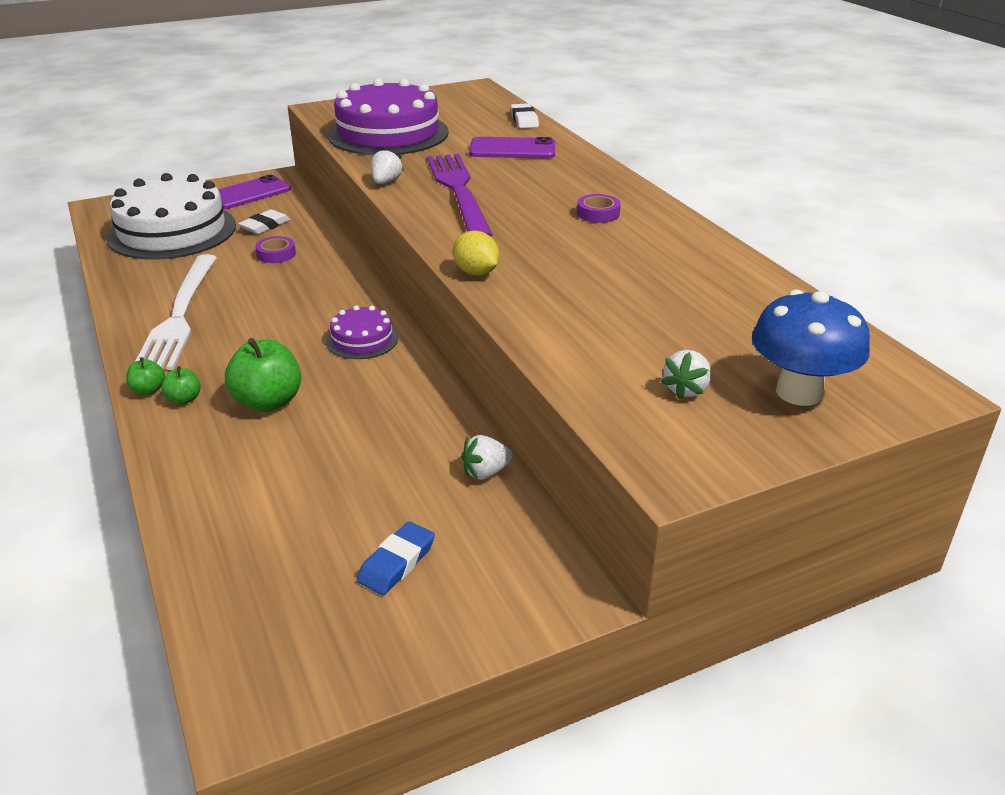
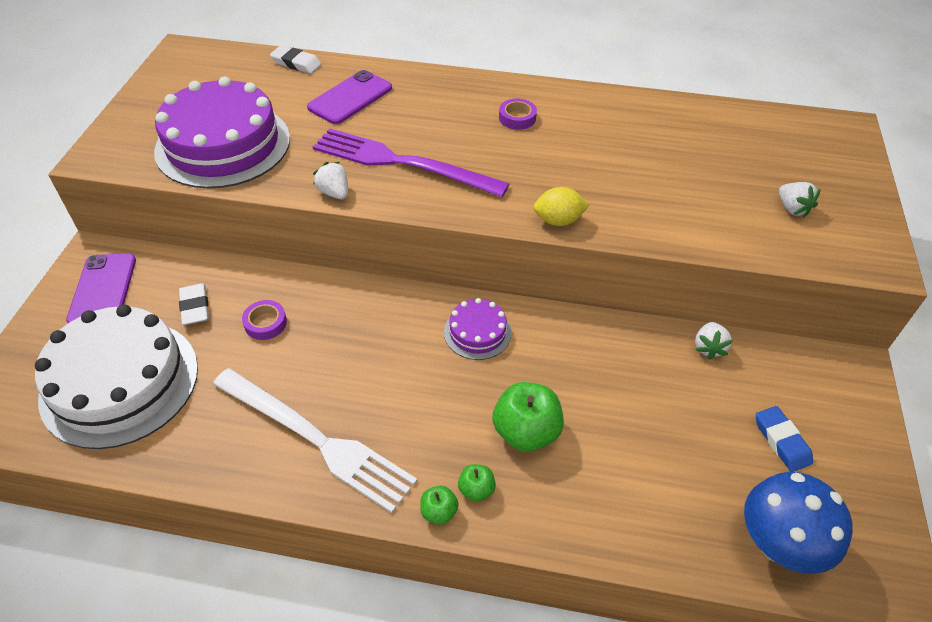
camera: 55 degrees left, 15 degrees up
blue mushroom [752,290,870,406] -> blue mushroom moved to [744,472,853,574]

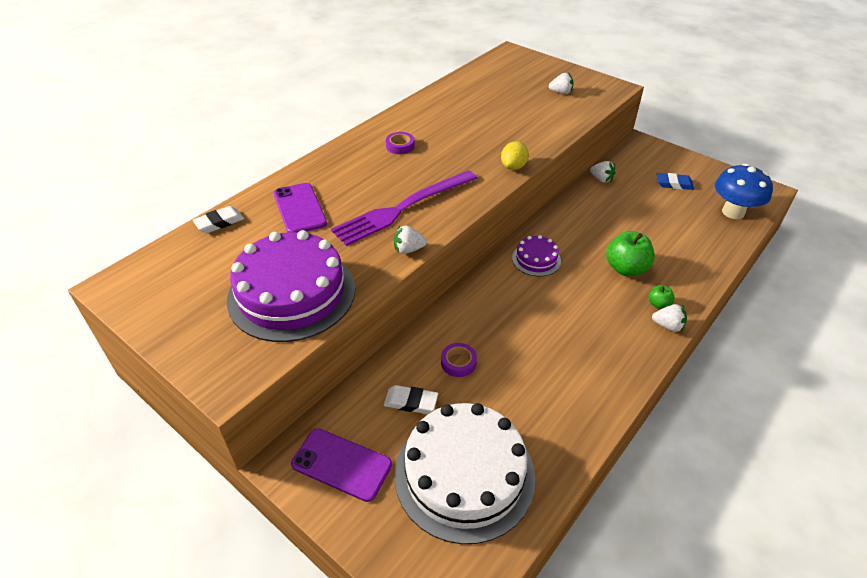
camera: 60 degrees left, 5 degrees down
white fork [213,368,417,513] -> none
green apple [420,486,459,525] -> white strawberry [652,304,687,332]

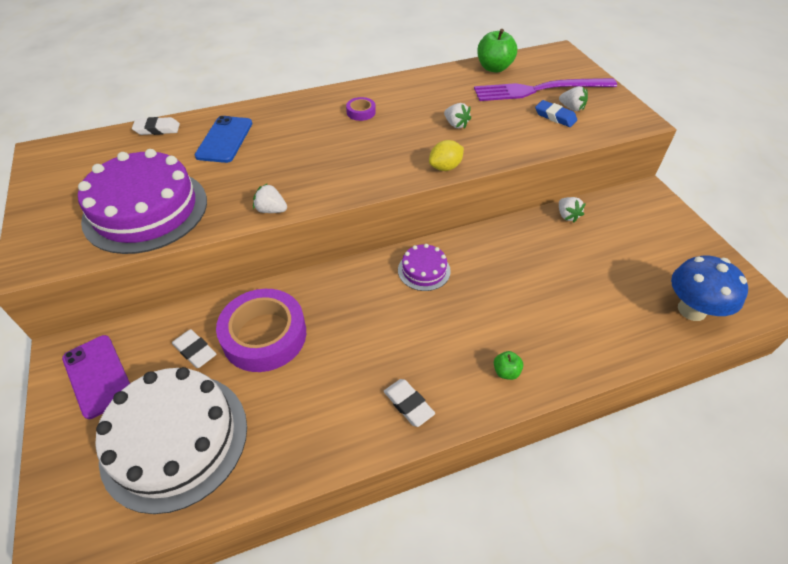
camera: 30 degrees right, 5 degrees up
purple phone [274,183,327,232] -> blue phone [195,116,252,163]
purple fork [331,170,477,246] -> purple fork moved to [474,78,617,101]
purple tape [441,343,477,377] -> purple tape [216,289,306,372], size x2.30
green apple [606,231,655,276] -> green apple moved to [477,29,517,73]
white strawberry [652,304,687,332] -> white strawberry moved to [444,103,471,129]
blue eraser [657,173,694,190] -> blue eraser moved to [535,100,577,127]
none -> white eraser [384,379,435,427]

